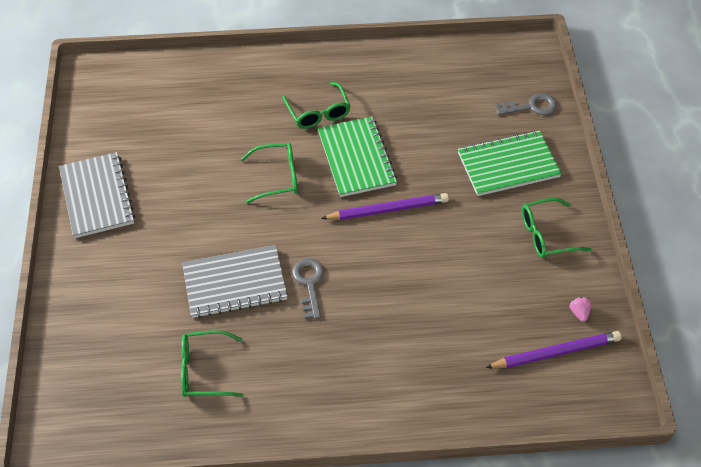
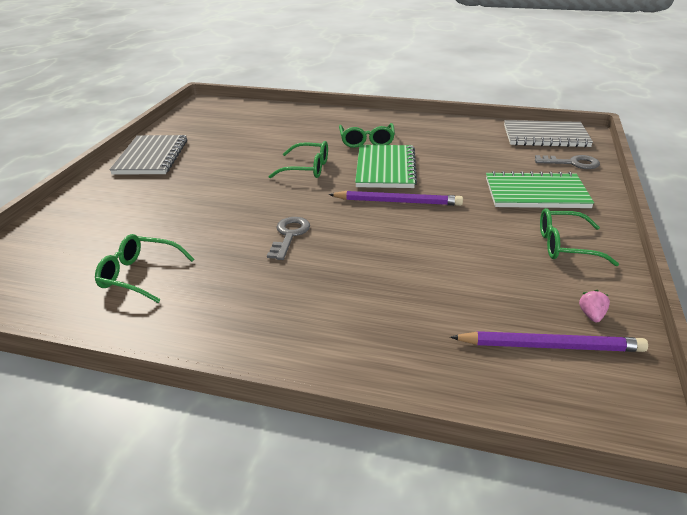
camera: 20 degrees right, 20 degrees down
grey notebook [182,245,288,318] -> grey notebook moved to [504,120,593,148]

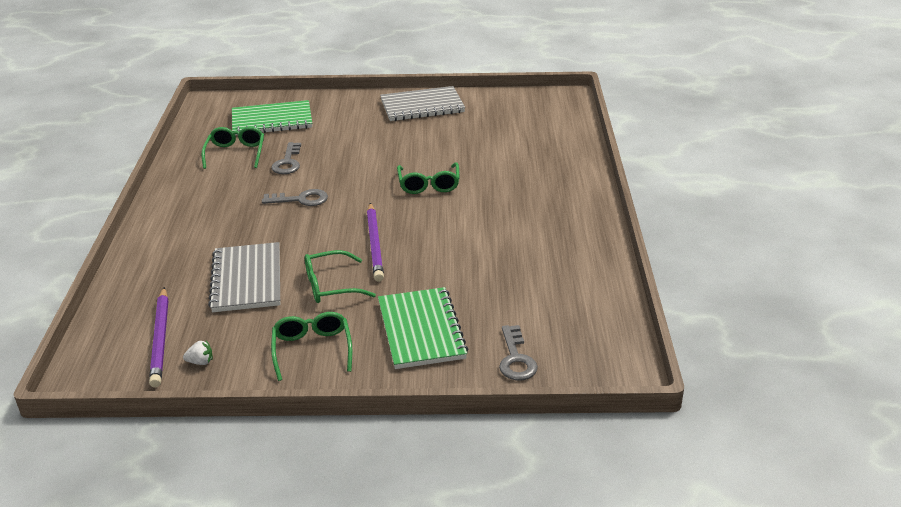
camera: 75 degrees right, 0 degrees up
green glasses [339,123,395,148] -> green glasses moved to [305,250,376,303]
green notebook [355,145,417,188] -> green notebook moved to [232,100,312,135]
grey notebook [504,120,593,148] -> grey notebook moved to [208,242,280,312]
pink strawberry [579,290,610,322] -> white strawberry [183,341,213,365]
none -> grey key [271,142,301,174]

